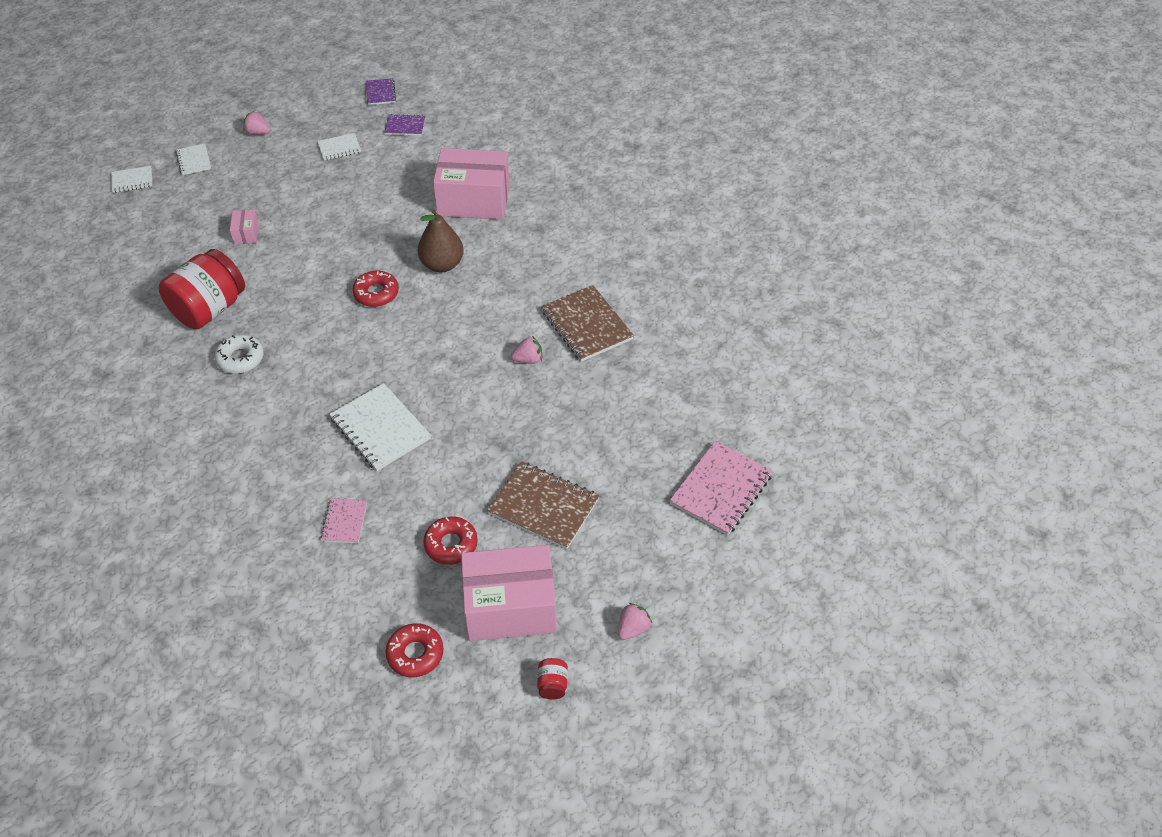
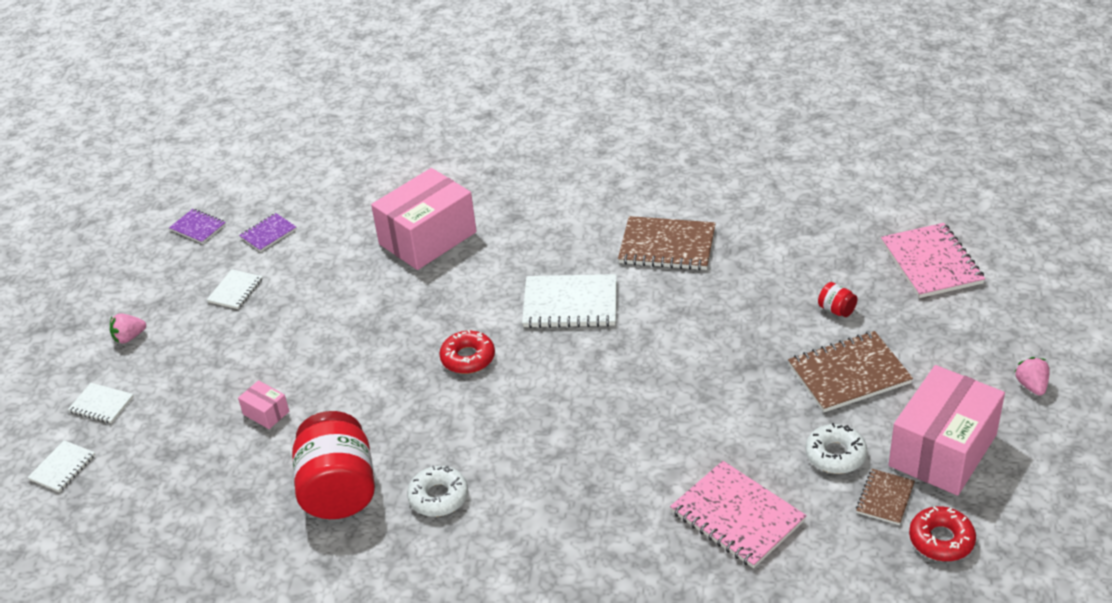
camera: 45 degrees left, 10 degrees down
pink notebook [321,499,367,544] -> pink notebook [670,461,807,568], size x1.85
white notebook [329,383,431,471] -> white notebook moved to [522,274,617,328]
brown pear [418,208,464,272] -> none
red donut [423,516,478,565] -> white donut [805,423,867,474]
pink strawberry [511,336,542,364] -> none
red jar [537,658,568,700] -> red jar moved to [818,282,858,317]
none -> brown notebook [856,469,915,525]

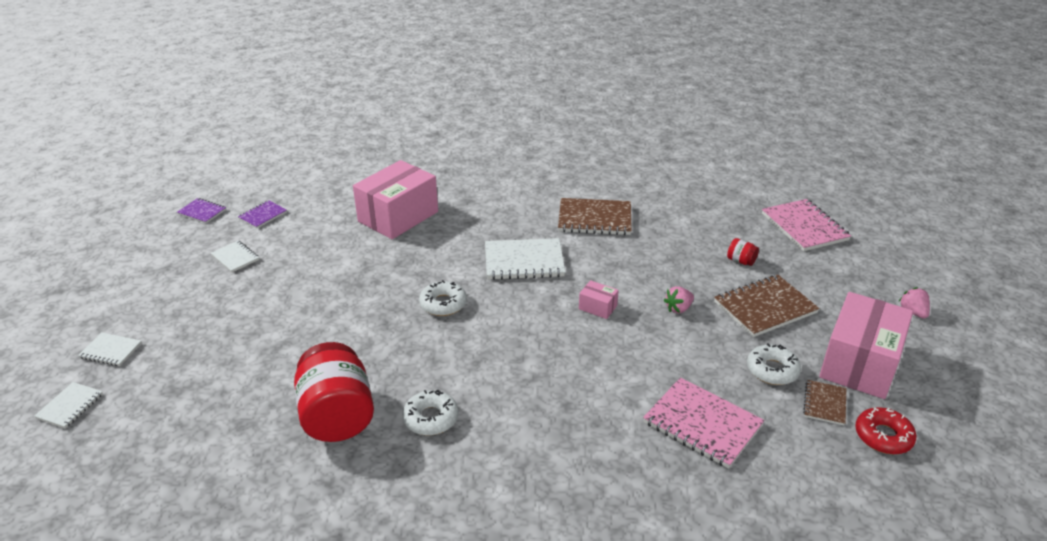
camera: 10 degrees left, 5 degrees down
pink strawberry [110,313,146,343] -> pink strawberry moved to [664,286,694,313]
white notebook [207,269,262,309] -> white notebook turned 60 degrees counterclockwise [211,241,259,272]
pink box [238,380,289,429] -> pink box moved to [579,280,619,319]
red donut [439,330,495,374] -> white donut [419,280,467,316]

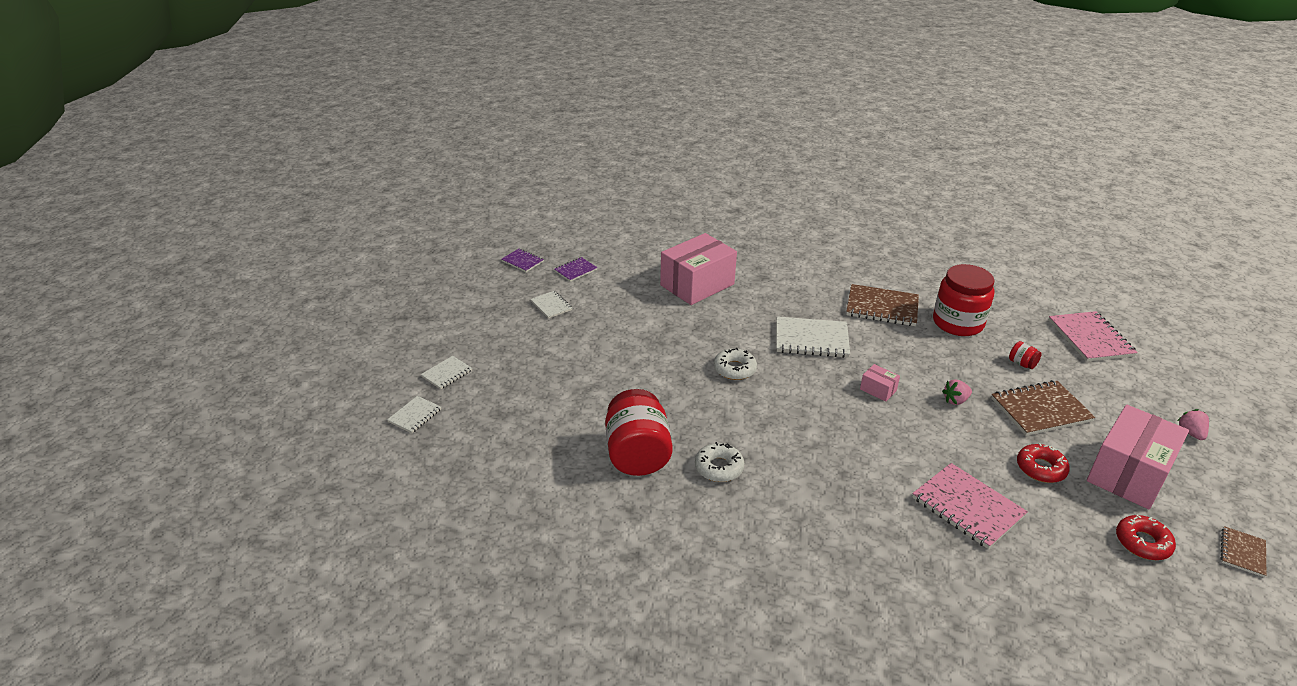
camera: 10 degrees right, 0 degrees up
white notebook [78,332,142,366] -> white notebook turned 75 degrees counterclockwise [421,356,472,389]
white donut [747,343,801,385] -> red donut [1017,443,1070,483]
brown notebook [803,380,846,425] -> brown notebook moved to [1221,526,1266,577]
none -> red jar [933,264,994,336]

